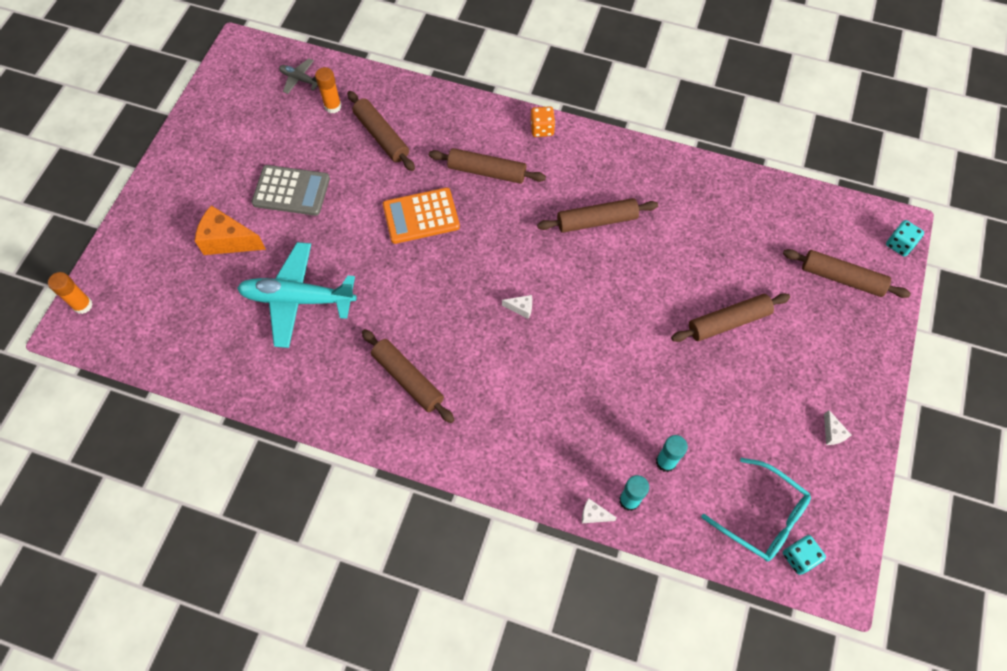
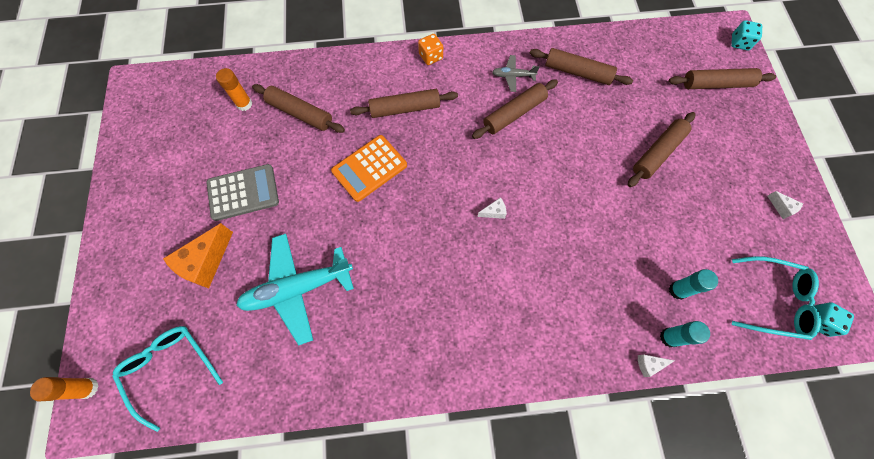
camera: 25 degrees left, 5 degrees up
orange cheese [195,205,266,255] -> orange cheese turned 45 degrees counterclockwise [163,223,233,288]
grey plane [279,58,318,94] -> grey plane moved to [492,55,540,92]
brown rolling pin [362,329,454,423] -> brown rolling pin moved to [530,48,633,85]
none -> turquoise glasses [112,326,223,432]

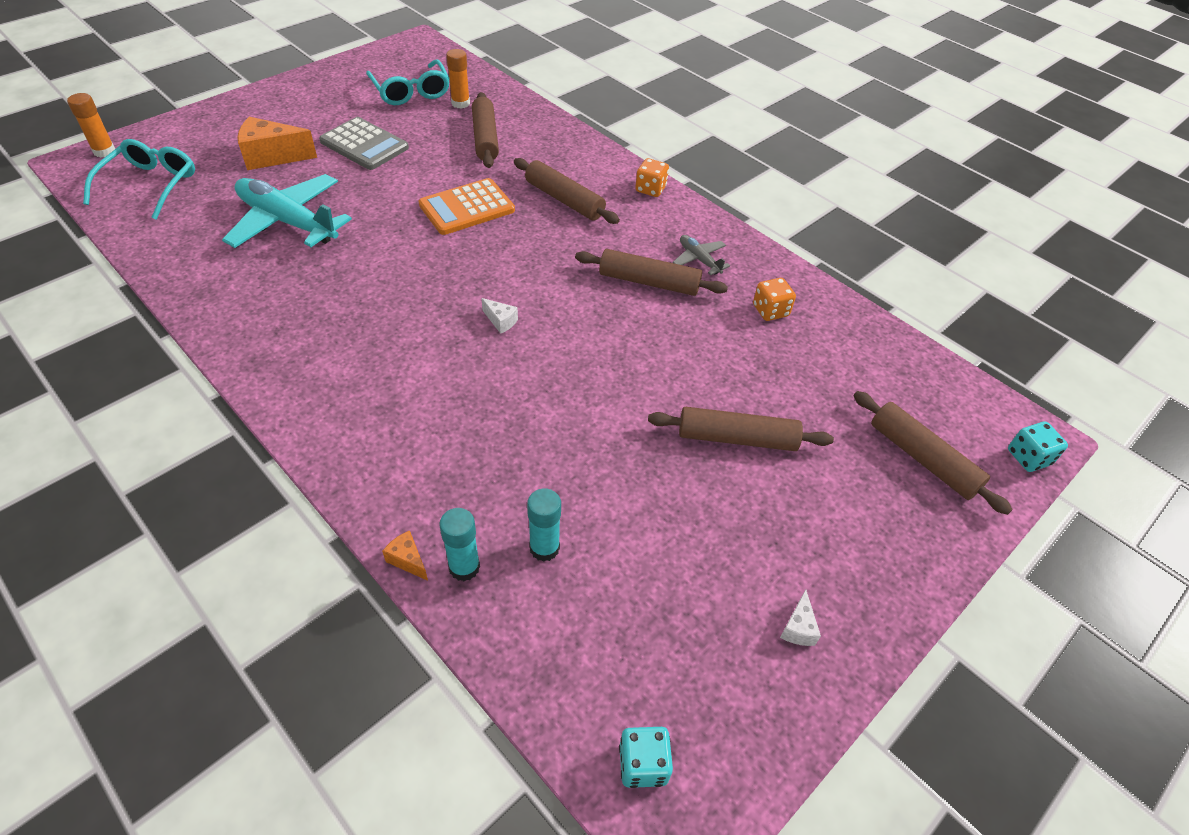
camera: 50 degrees right, 20 degrees down
orange calculator [331,135,407,202] -> orange calculator turned 45 degrees counterclockwise [419,178,515,235]
brown rolling pin [530,48,633,85] -> orange dice [753,278,796,321]
white cheese [638,355,675,377] -> orange cheese [382,530,428,581]
turquoise glasses [732,256,821,340] -> turquoise glasses moved to [366,59,449,105]

